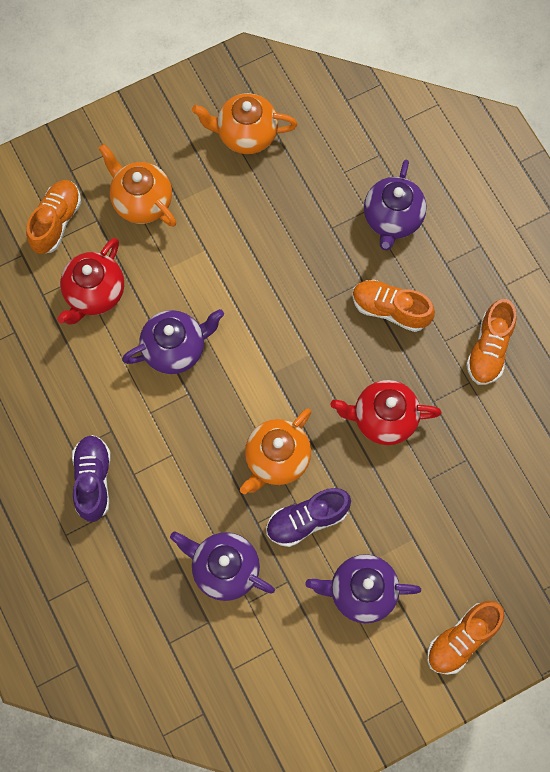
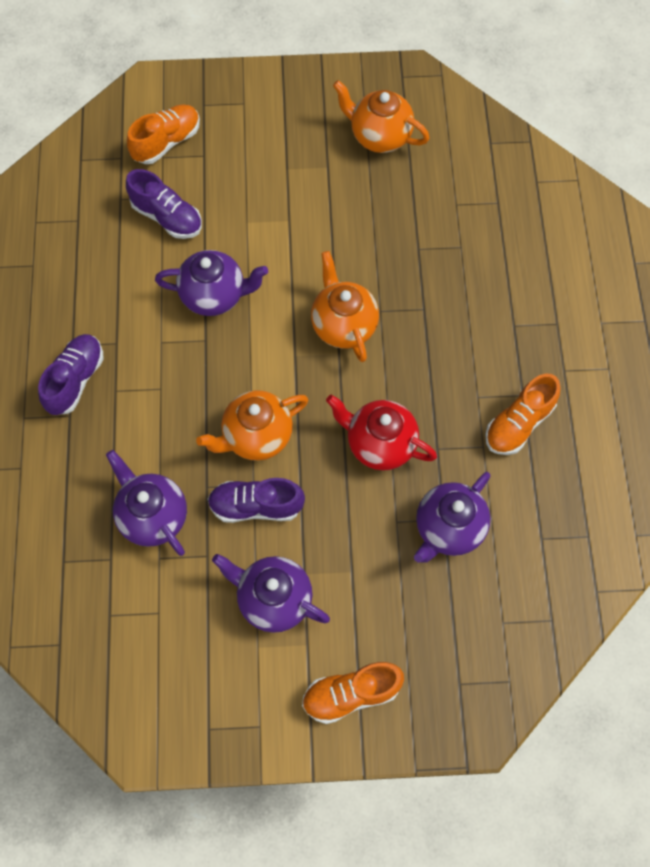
camera: 25 degrees right, 5 degrees down
red teapot [57,238,124,325] -> purple shoe [126,169,202,239]
orange teapot [99,144,176,227] -> orange teapot moved to [311,251,379,362]
orange shoe [352,280,435,332] -> none
purple teapot [364,160,427,251] -> purple teapot moved to [414,472,490,563]

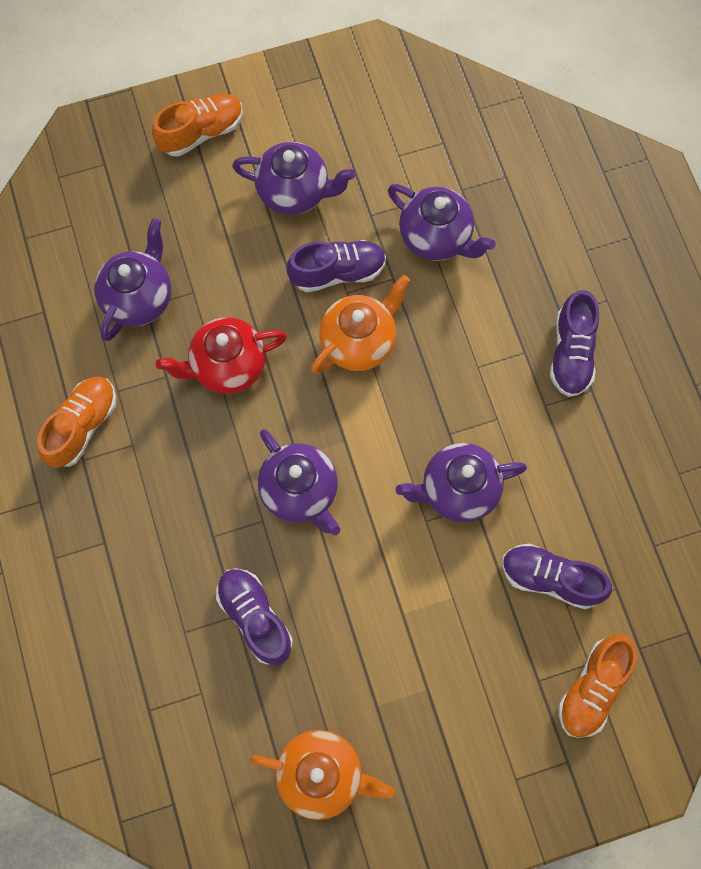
camera: 165 degrees right, 5 degrees up
orange teapot [311,251,379,362] -> purple teapot [258,429,340,535]
red teapot [326,395,437,470] -> red teapot turned 150 degrees clockwise [156,317,287,394]
none -> purple shoe [216,568,293,665]

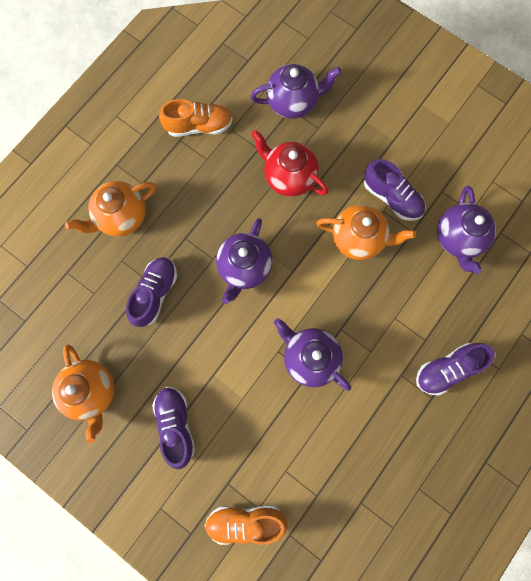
camera: 55 degrees right, 5 degrees up
orange shoe [152,94,243,157] -> none
purple teapot [232,142,356,215] -> none
purple shoe [502,544,612,609] -> purple shoe moved to [152,387,195,469]
none -> orange teapot [65,181,156,236]

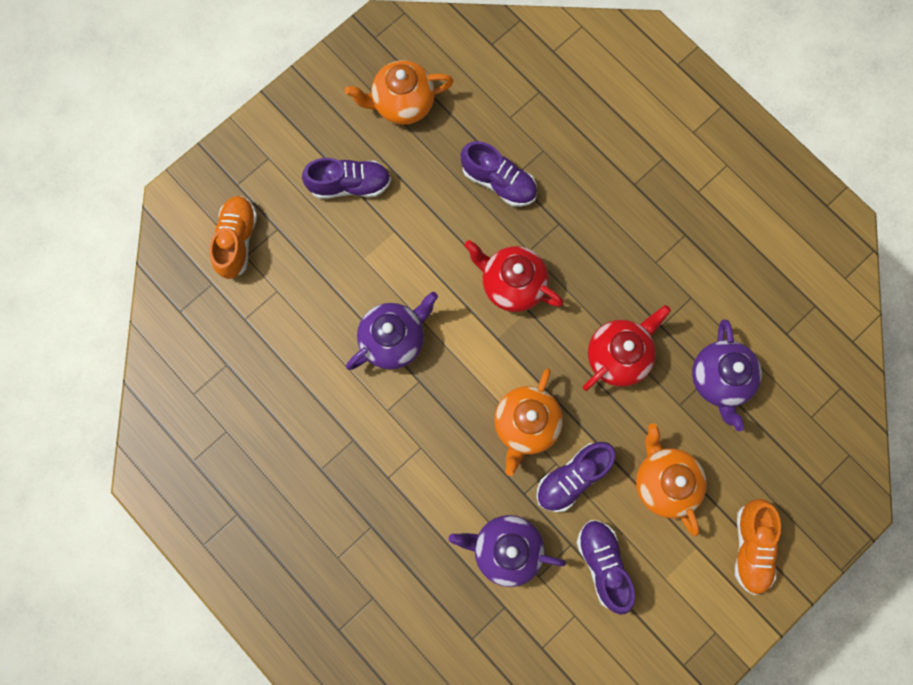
camera: 100 degrees right, 0 degrees up
orange teapot [65,181,156,236] -> orange teapot moved to [636,423,707,536]
orange shoe [159,99,233,137] -> orange shoe moved to [735,499,781,595]
purple teapot [216,218,273,304] -> red teapot [464,240,564,312]
purple shoe [416,343,495,396] -> purple shoe moved to [577,520,635,615]

